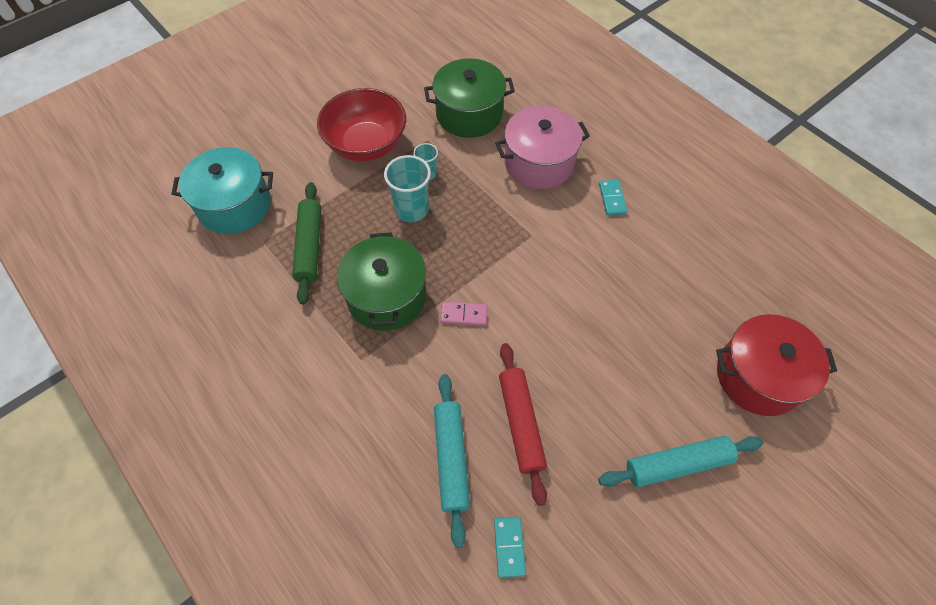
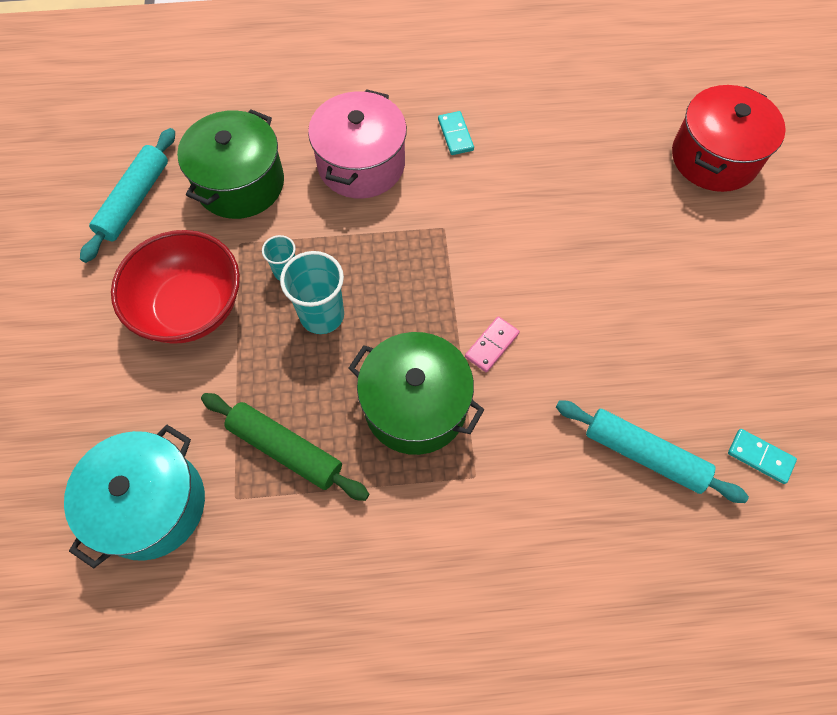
camera: 55 degrees left, 5 degrees up
red rolling pin [499,343,547,506] -> none
turquoise rolling pin [598,436,763,487] -> turquoise rolling pin moved to [80,128,175,263]
turquoise domino [599,180,627,216] -> turquoise domino turned 45 degrees clockwise [438,111,474,155]

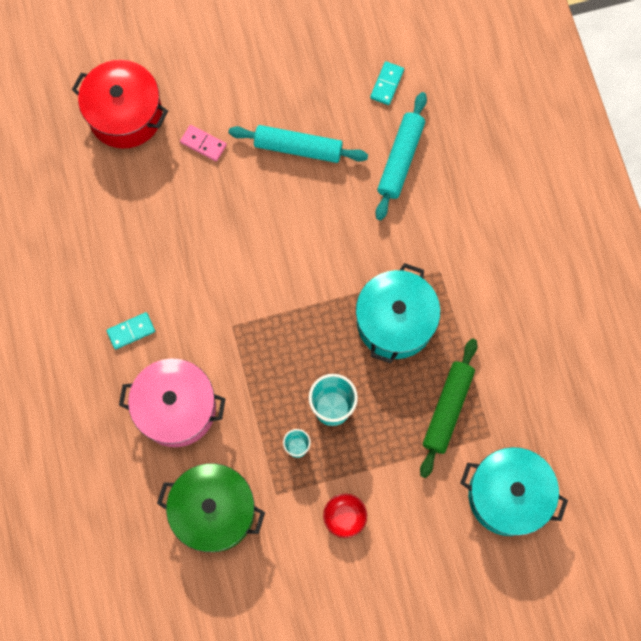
camera: 100 degrees left, 10 degrees up
turquoise rolling pin [80,128,175,263] -> turquoise rolling pin moved to [228,125,368,163]
red bowl [111,230,240,344] -> red bowl [323,494,367,538], size x0.43
green pot [349,332,484,455] -> turquoise pot [356,263,441,364]
pink domino [465,316,520,372] -> pink domino moved to [180,125,227,161]

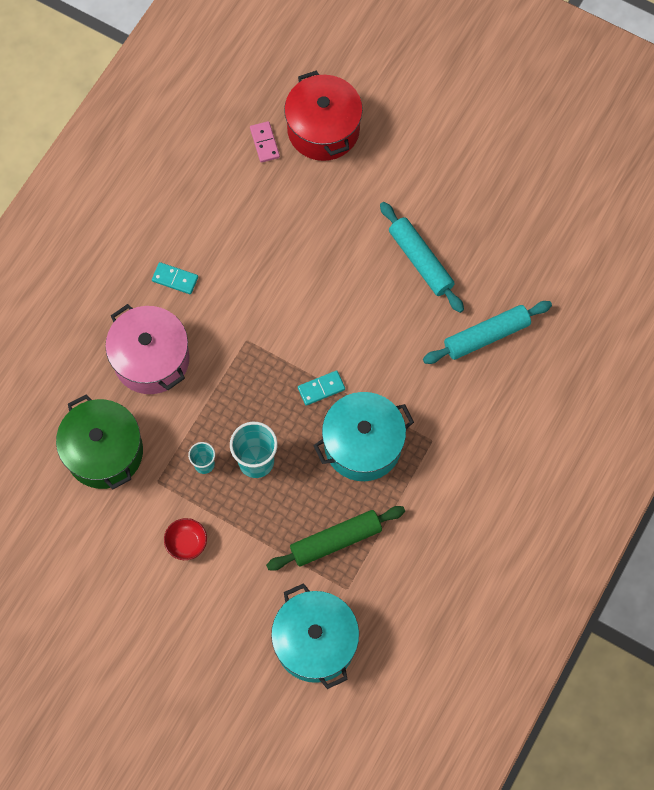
camera: 45 degrees right, 5 degrees down
pink domino [180,125,227,161] -> pink domino moved to [250,121,280,163]
turquoise domino [370,61,404,105] -> turquoise domino moved to [298,370,345,406]

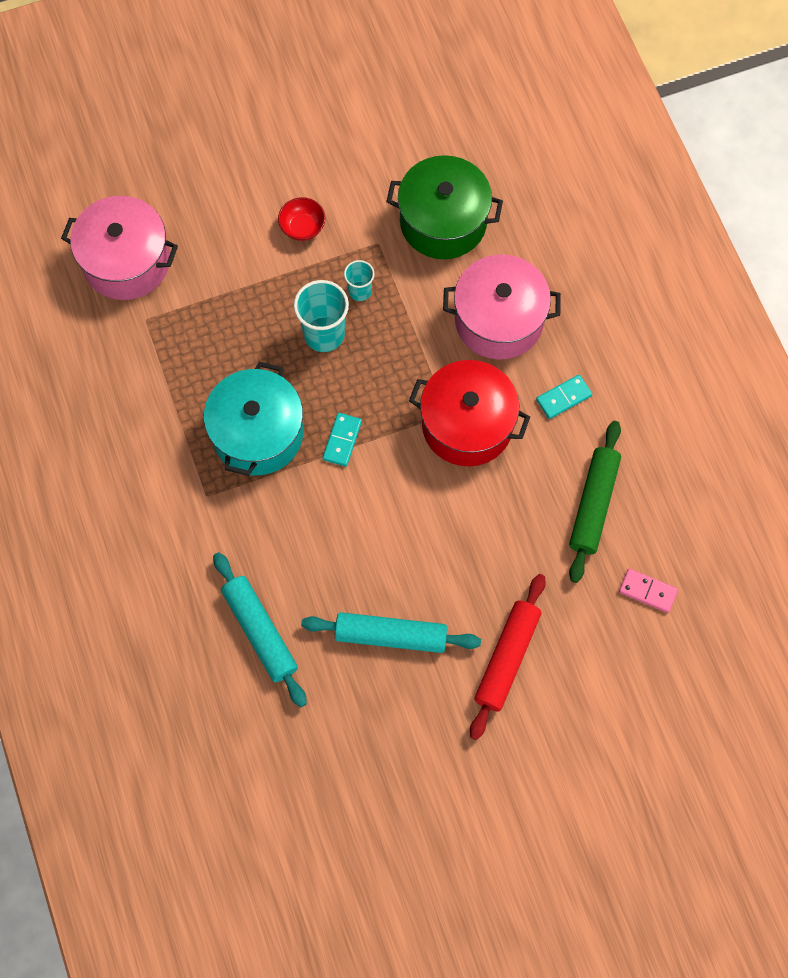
camera: 130 degrees right, 0 degrees up
green rolling pin [266,506,405,571] -> green rolling pin moved to [569,421,621,583]
turquoise pot [271,583,359,689] -> pink pot [61,196,178,300]
red pot [284,71,363,161] -> red pot moved to [409,360,530,466]
turquoise rolling pin [423,301,552,364] -> turquoise rolling pin turned 45 degrees counterclockwise [213,552,307,707]
none -> red rolling pin [470,574,546,740]

